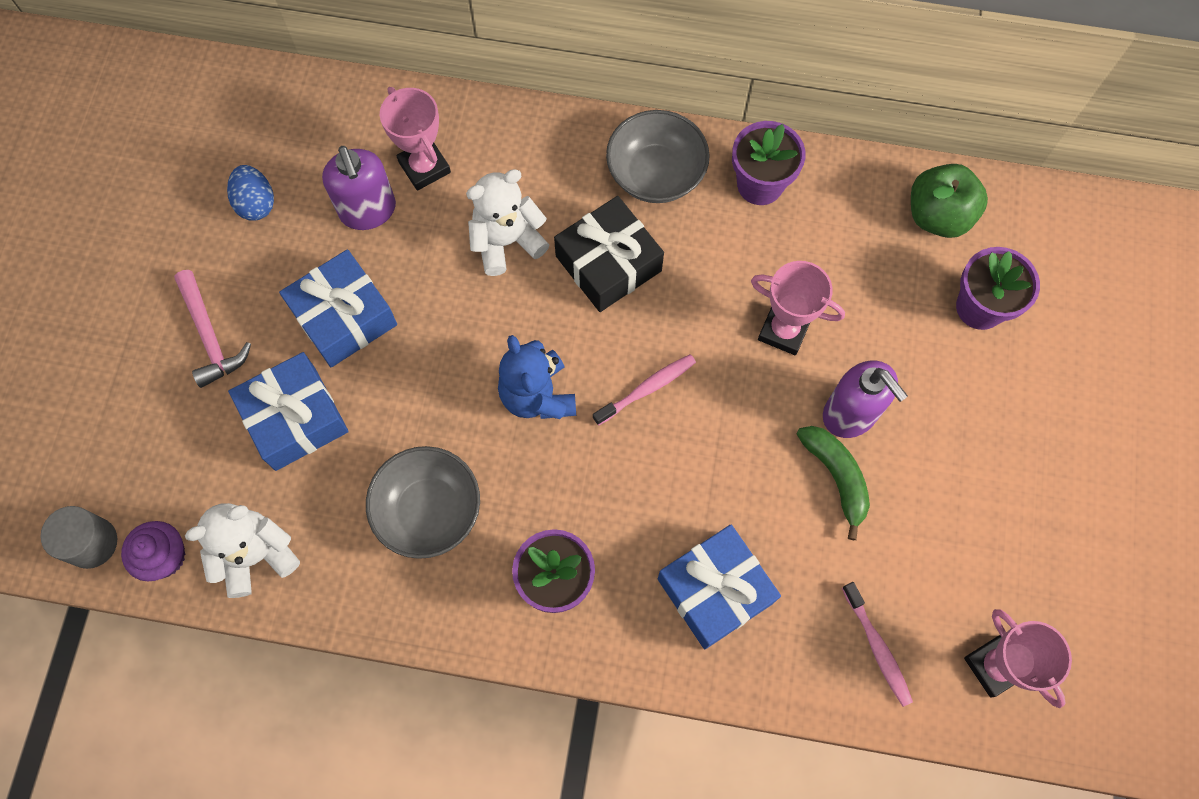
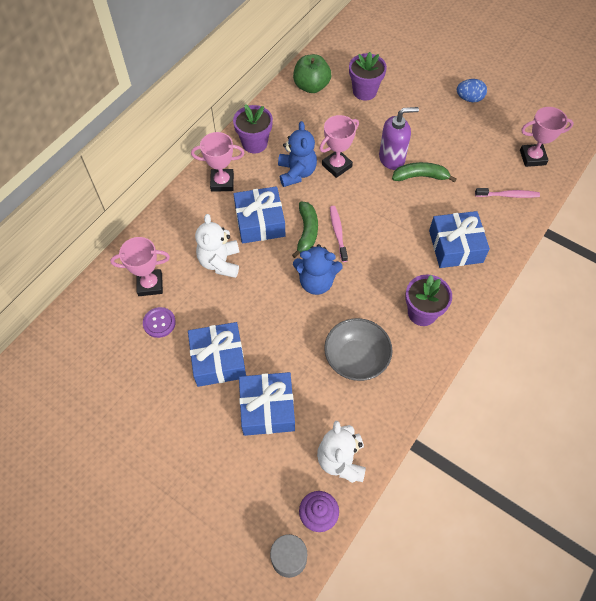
camera: 65 degrees left, 10 degrees down
pink hammer [174,270,251,388] -> none
blue egg [227,165,274,221] -> blue egg moved to [457,79,487,103]
purple soap dispenser [322,146,396,230] -> purple button [143,307,176,338]
black gift [554,196,664,312] -> blue gift [234,186,285,244]
grey bowl [606,110,710,203] -> pink trophy [191,132,245,192]
none -> blue teddy bear [278,121,317,187]
none -> green banana [292,201,318,258]

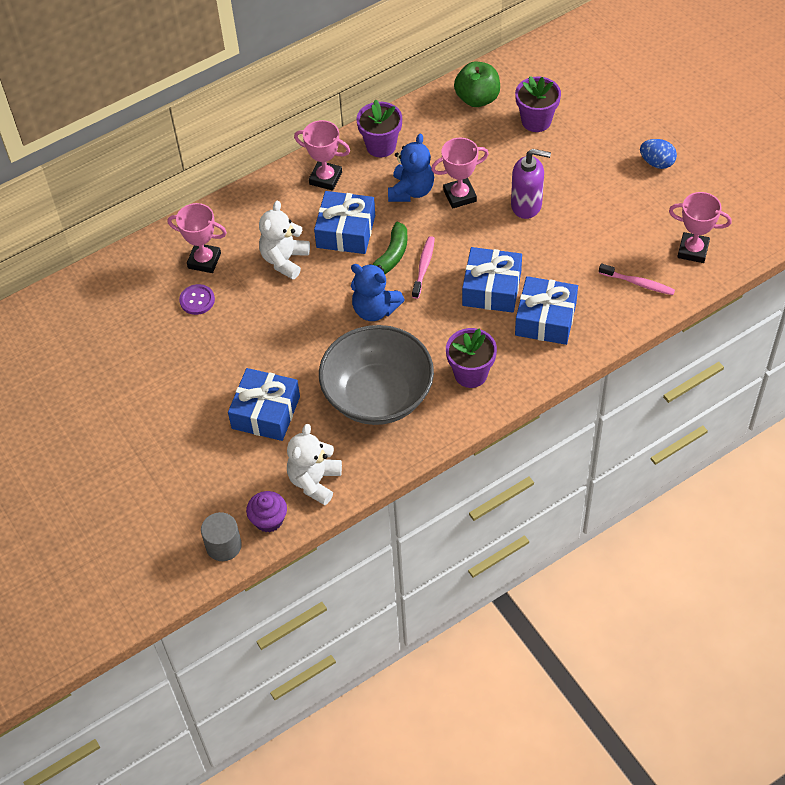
camera: 25 degrees right, 5 degrees down
blue gift [188,322,246,387] -> blue gift moved to [462,247,522,313]
grey bowl [324,318,393,381] -> grey bowl [319,325,434,425], size x1.55
green banana [392,162,457,183] -> none

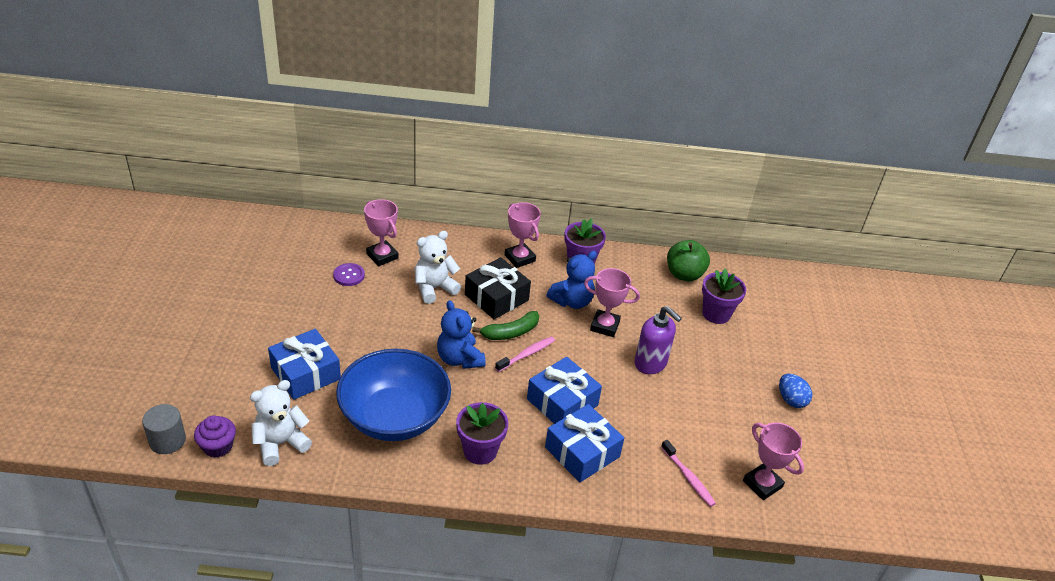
camera: 30 degrees right, 15 degrees down
blue gift [314,191,375,254] -> black gift [465,257,531,319]
grey bowl [319,325,434,425] -> blue bowl [336,349,451,441]

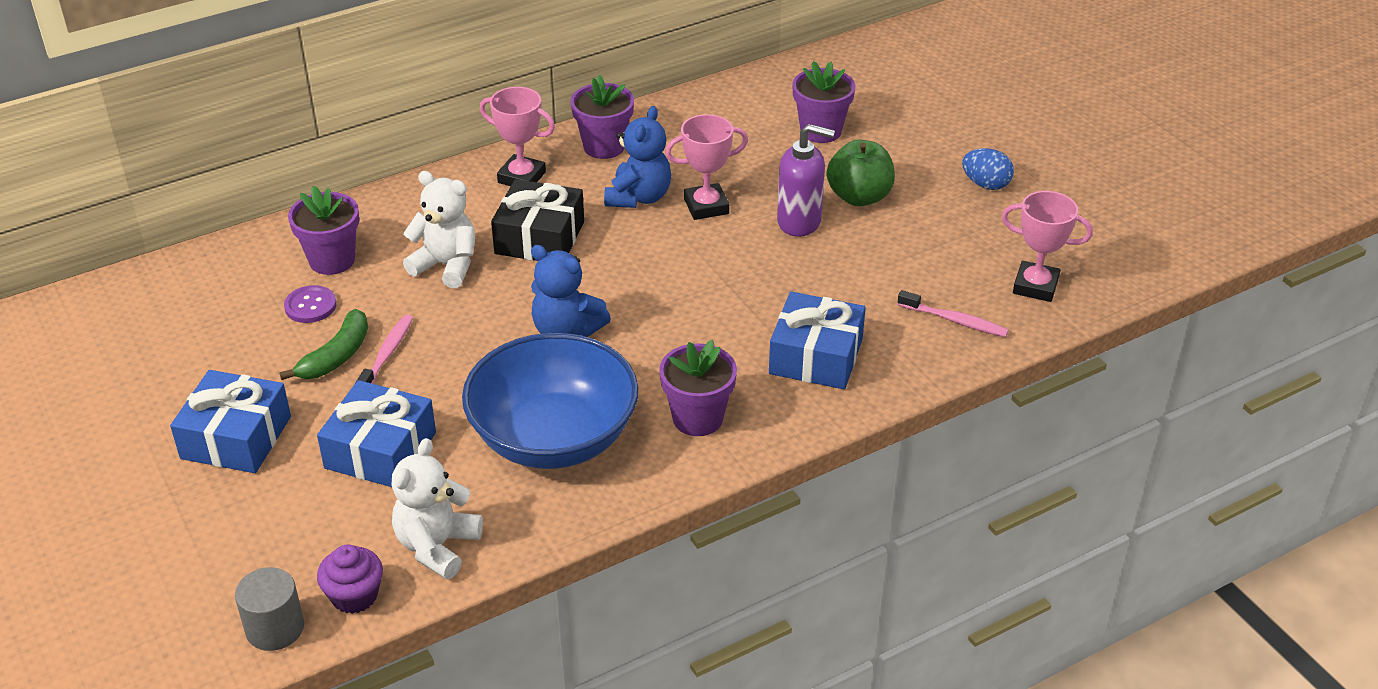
camera: 30 degrees left, 0 degrees up
pink trophy [364,199,398,266] -> purple flower pot [288,186,359,275]
white teddy bear [415,231,461,304] -> white teddy bear turned 90 degrees clockwise [403,171,475,288]
green banana [472,311,539,340] -> green banana moved to [279,309,368,380]
pink toothbrush [495,337,555,372] -> pink toothbrush moved to [355,315,413,384]
blue gift [527,357,602,424] -> blue gift moved to [170,370,291,473]
green apple [667,240,710,281] -> green apple moved to [827,140,895,206]

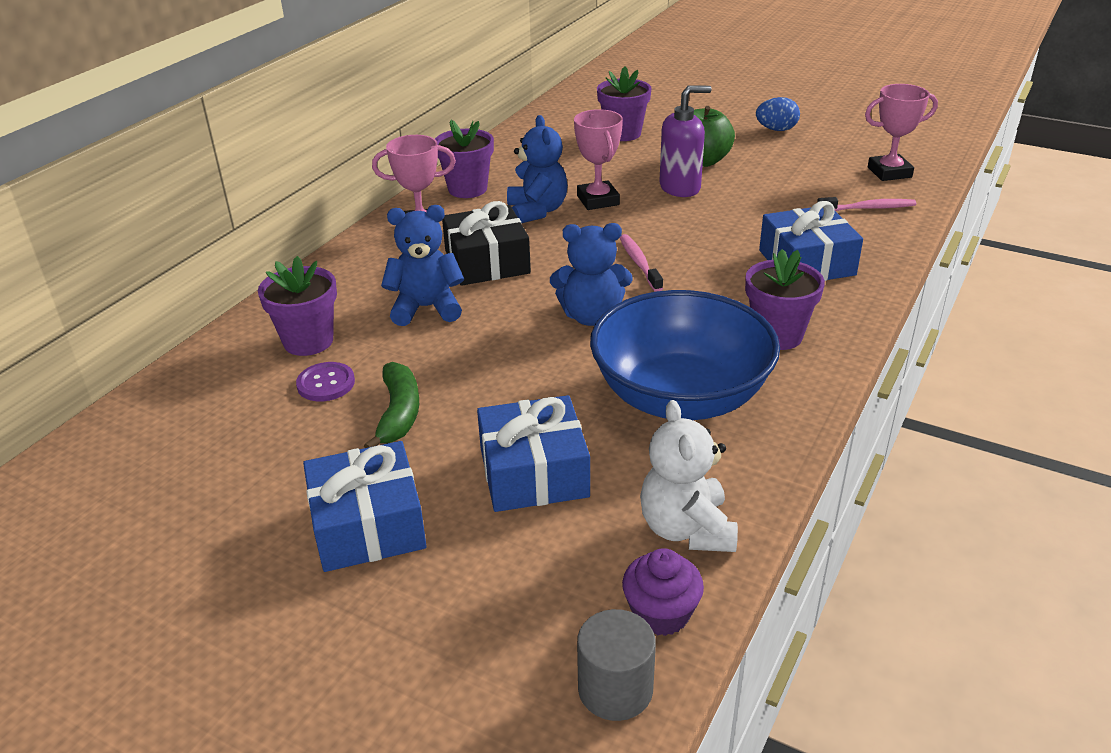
camera: 30 degrees left, 5 degrees down
pink toothbrush [355,315,413,384] -> pink toothbrush moved to [620,234,663,292]
white teddy bear [403,171,475,288] -> blue teddy bear [381,205,464,326]
pink trophy [665,114,748,220] -> pink trophy turned 60 degrees counterclockwise [574,109,623,210]

